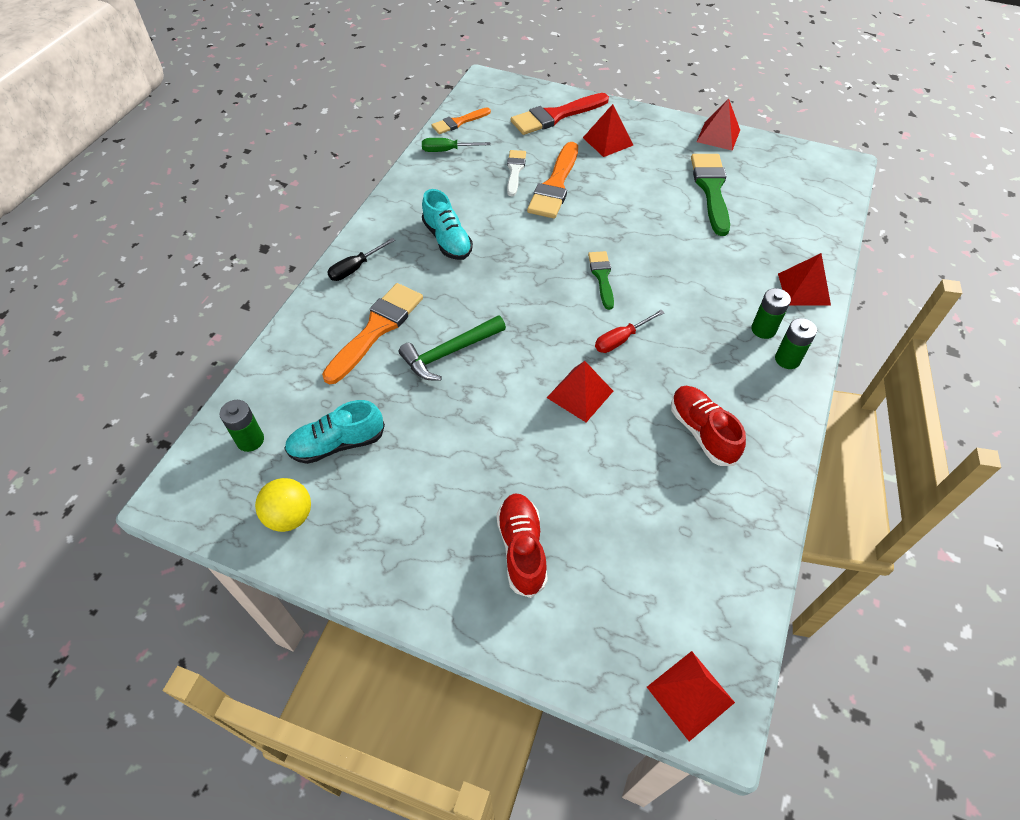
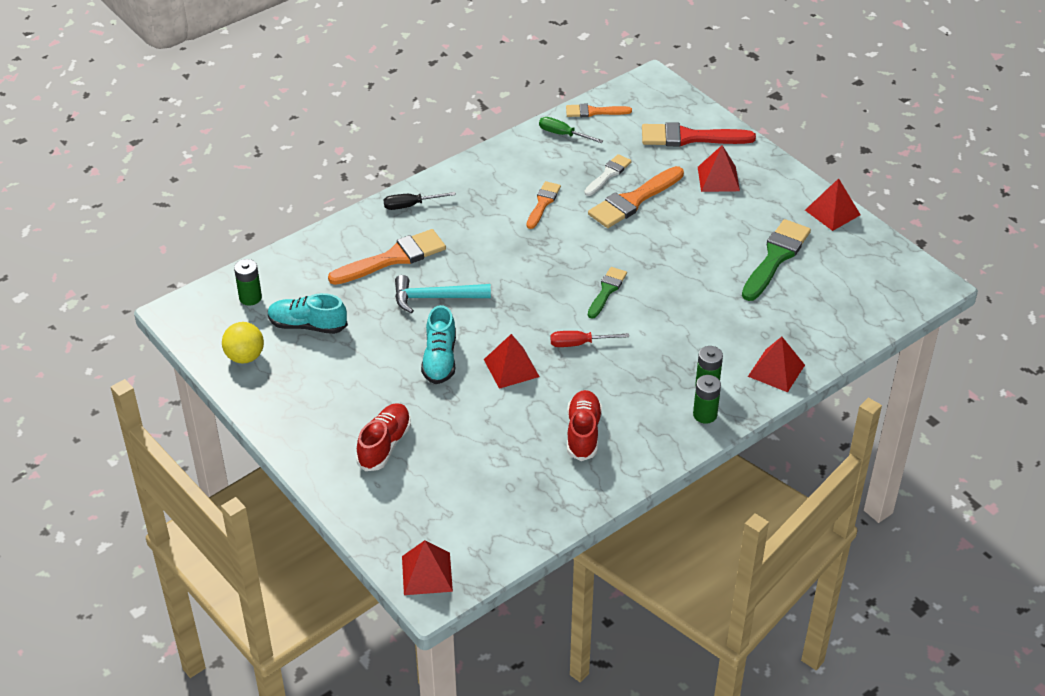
camera: 30 degrees right, 10 degrees down
green hammer [399,315,506,381] -> turquoise hammer [395,275,491,313]
turquoise shoe [422,189,473,260] -> turquoise shoe moved to [421,305,456,384]
none -> orange brush [526,181,561,229]

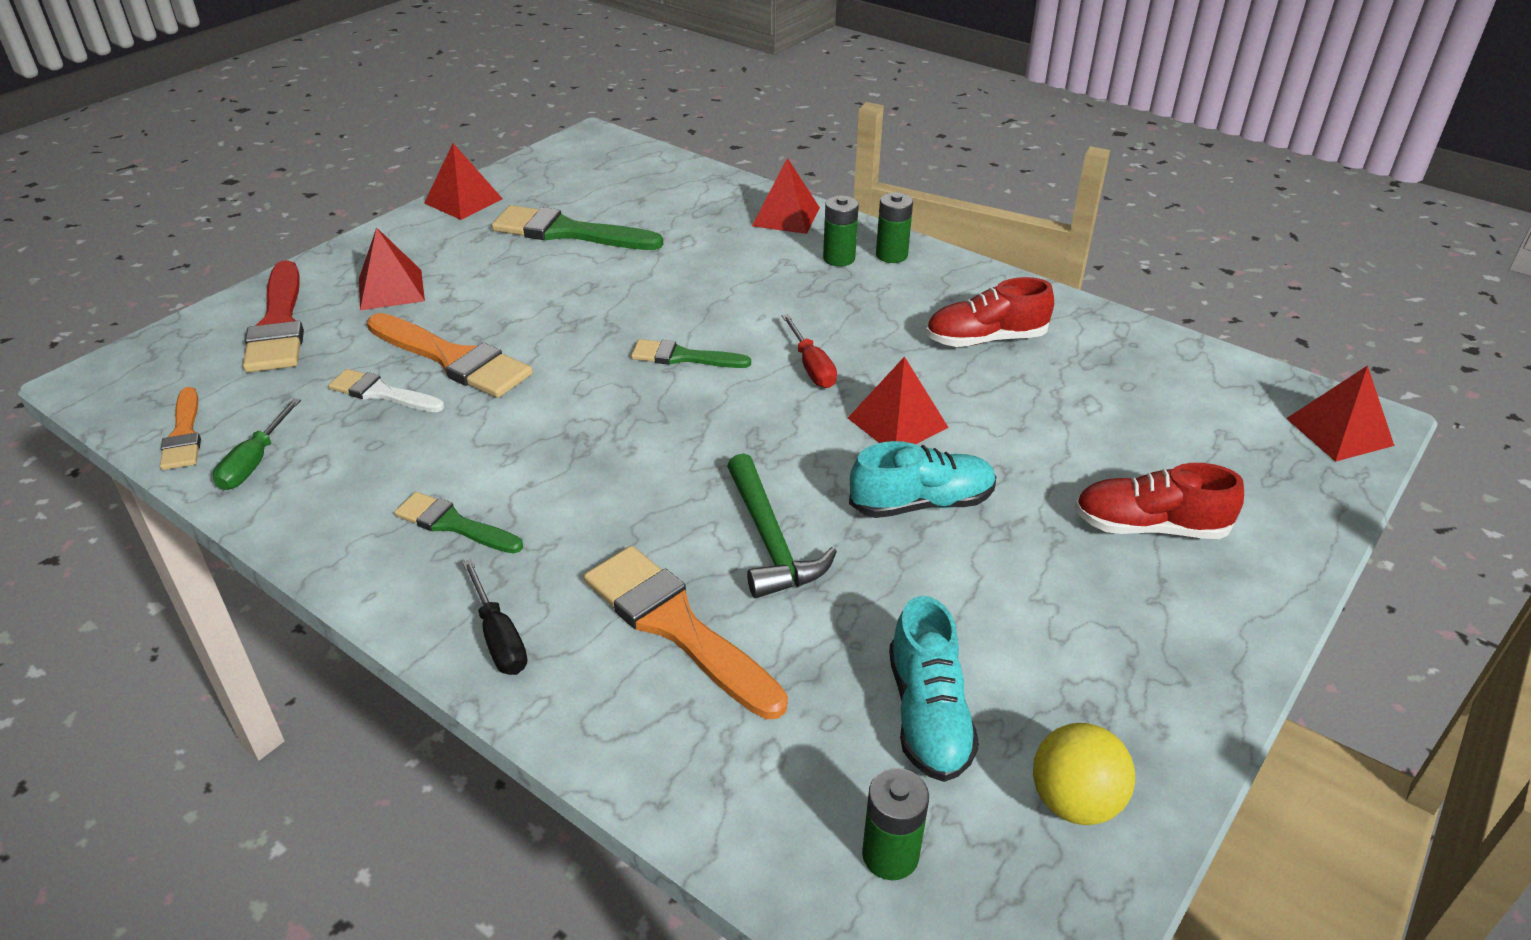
camera: 105 degrees left, 5 degrees down
turquoise hammer [395,275,491,313] -> green hammer [727,453,837,598]
orange brush [526,181,561,229] -> none
none -> green brush [394,492,523,554]

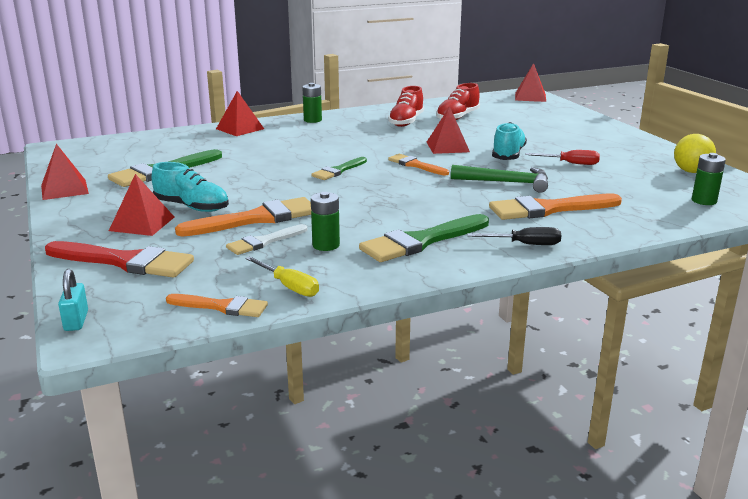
camera: 60 degrees left, 15 degrees down
green screwdriver [213,398,301,490] -> yellow screwdriver [245,256,319,297]
green brush [394,492,523,554] -> green brush [359,214,489,262], size x1.69
red screwdriver [782,314,837,388] -> red screwdriver moved to [525,150,600,165]
green battery [823,196,859,266] -> green battery moved to [311,192,340,251]
turquoise shoe [889,596,979,782] -> turquoise shoe moved to [152,162,229,212]
red shoe [1075,463,1244,539] -> red shoe moved to [436,83,480,120]
none -> turquoise padlock [58,269,88,331]
none -> orange brush [388,154,449,175]

